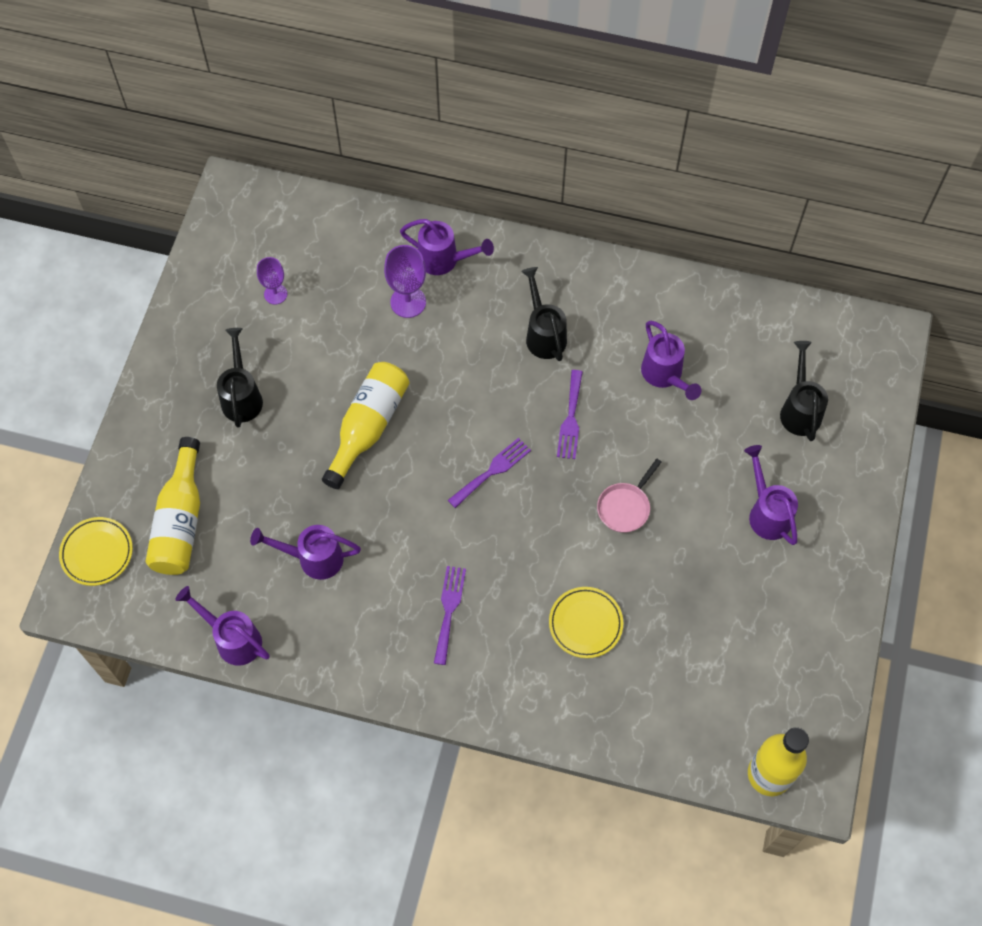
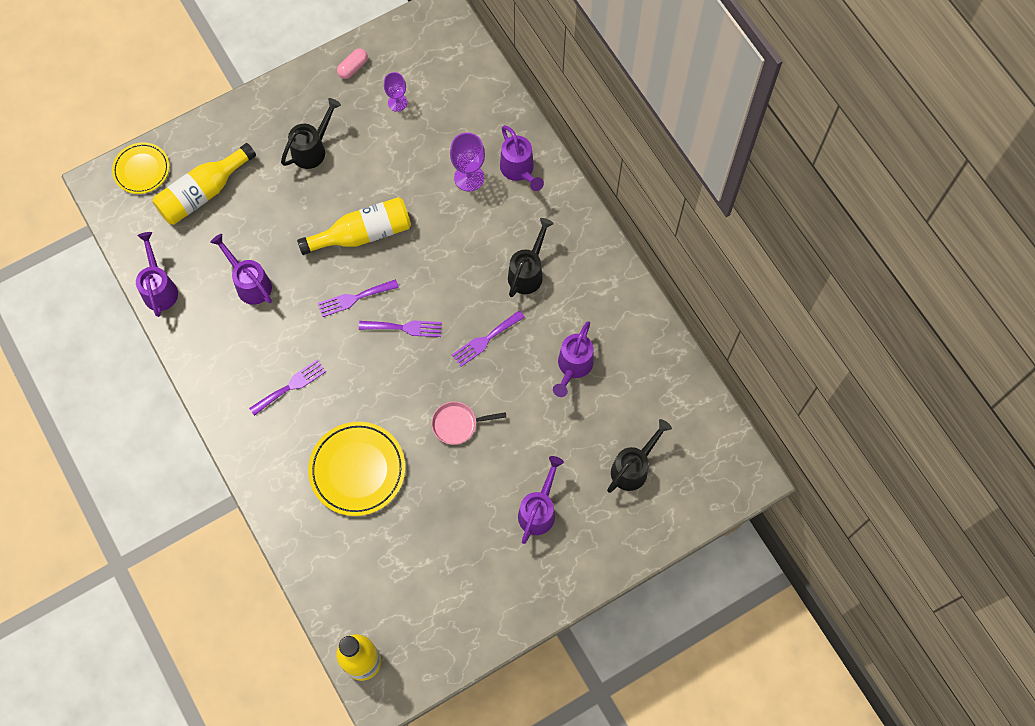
camera: 45 degrees right, 5 degrees up
yellow plate [549,587,624,658] -> yellow plate [308,422,405,516], size x1.57
none -> purple fork [318,279,399,317]
none -> pink capsule [337,49,368,79]

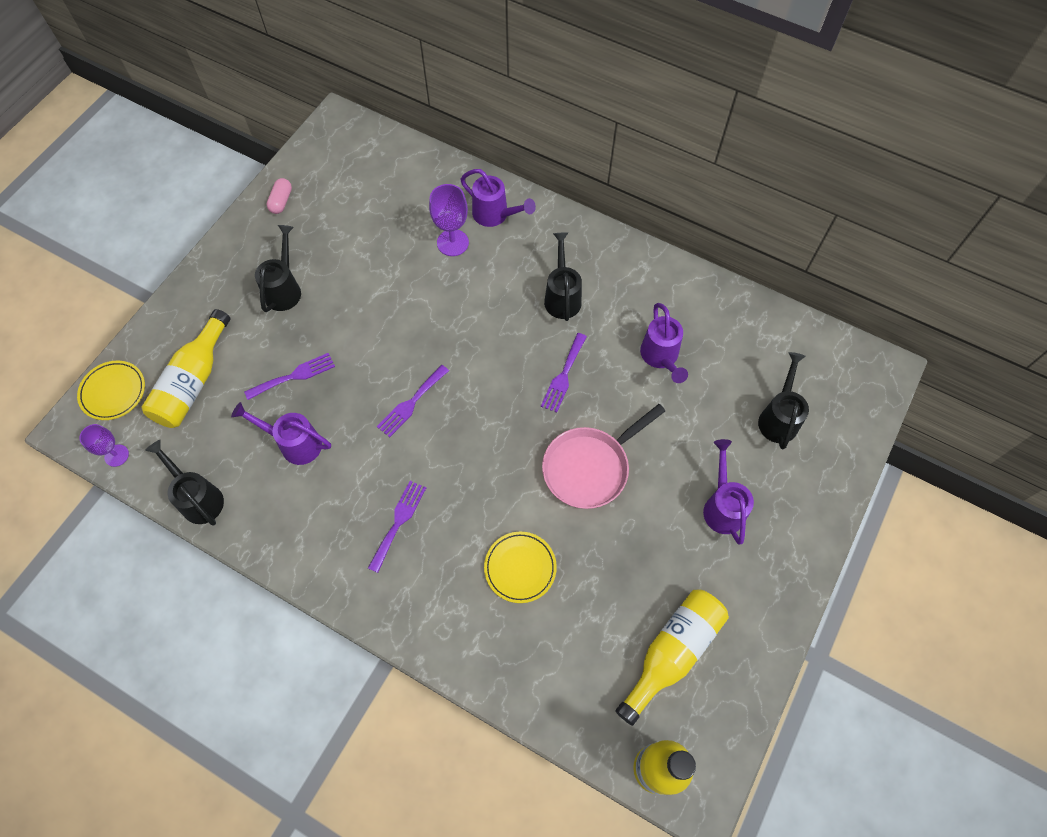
camera: 30 degrees left, 5 degrees down
purple watering can [136,232,178,317] -> black watering can [145,440,224,525]
yellow bottle [297,197,411,255] -> yellow bottle moved to [615,589,729,726]
yellow plate [308,422,405,516] -> yellow plate [484,532,557,603], size x0.63
purple fork [359,321,442,337] -> purple fork moved to [244,353,335,400]
purple goblet [384,72,407,112] -> purple goblet moved to [79,424,129,467]
pink pan [431,402,506,445] -> pink pan [542,404,665,509], size x1.69

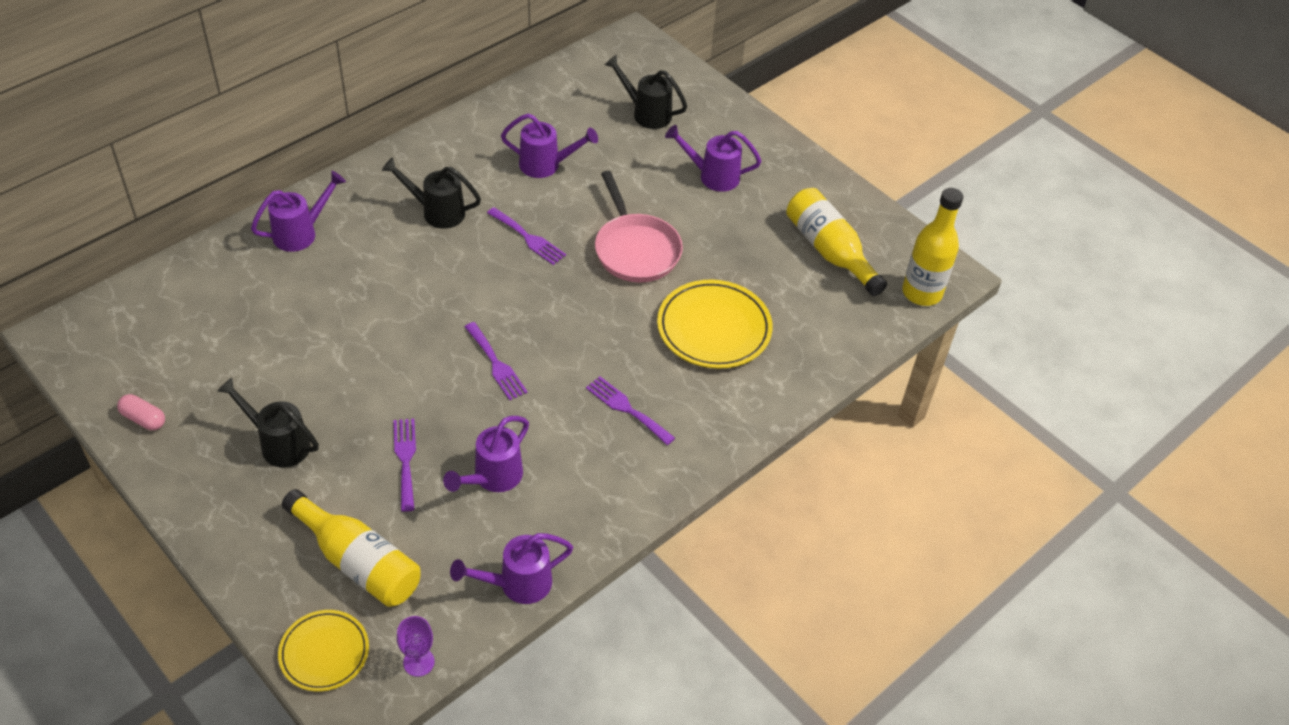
camera: 75 degrees left, 15 degrees down
black watering can [145,440,224,525] -> purple watering can [450,533,573,604]
purple goblet [429,184,469,256] -> none
yellow plate [484,532,557,603] -> yellow plate [657,280,773,369], size x1.57

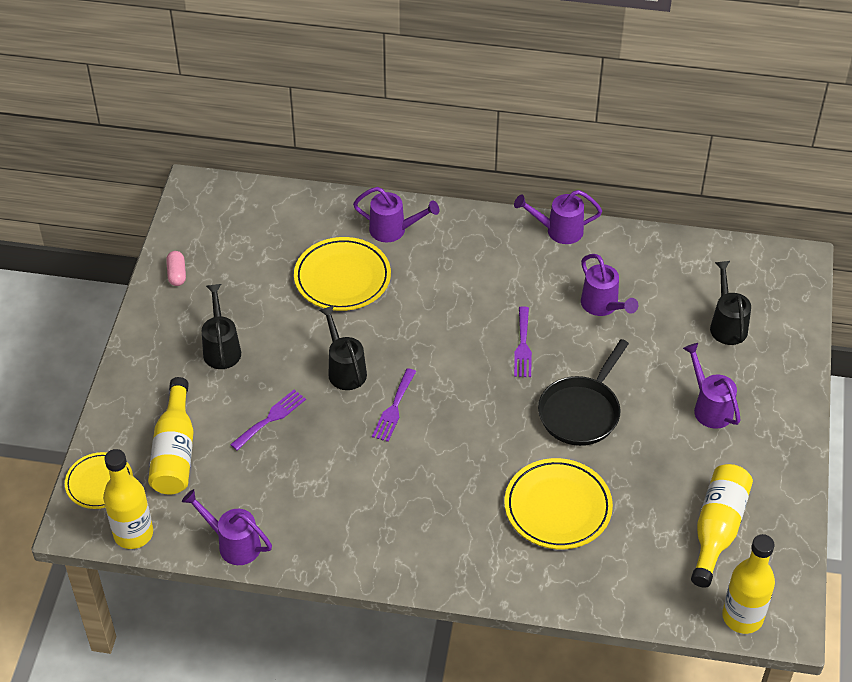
camera: 55 degrees right, 0 degrees up
black watering can [382,157,481,229] -> black watering can moved to [319,305,367,390]
purple goblet [397,616,435,677] -> yellow bottle [103,449,153,549]
purple watering can [443,416,529,492] -> purple watering can moved to [514,190,602,244]
purple fork [586,376,675,445] -> none
pink pan [595,171,683,282] -> black pan [538,339,629,446]
none -> yellow plate [294,237,391,311]

